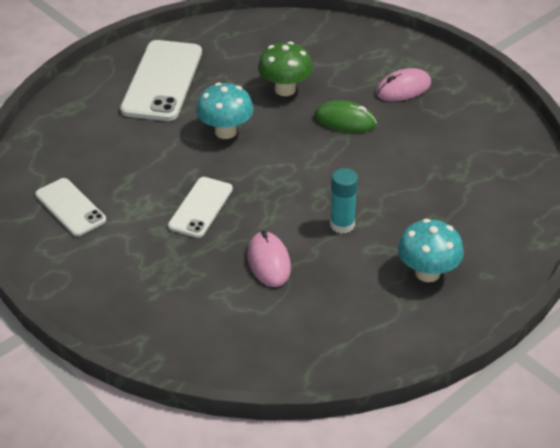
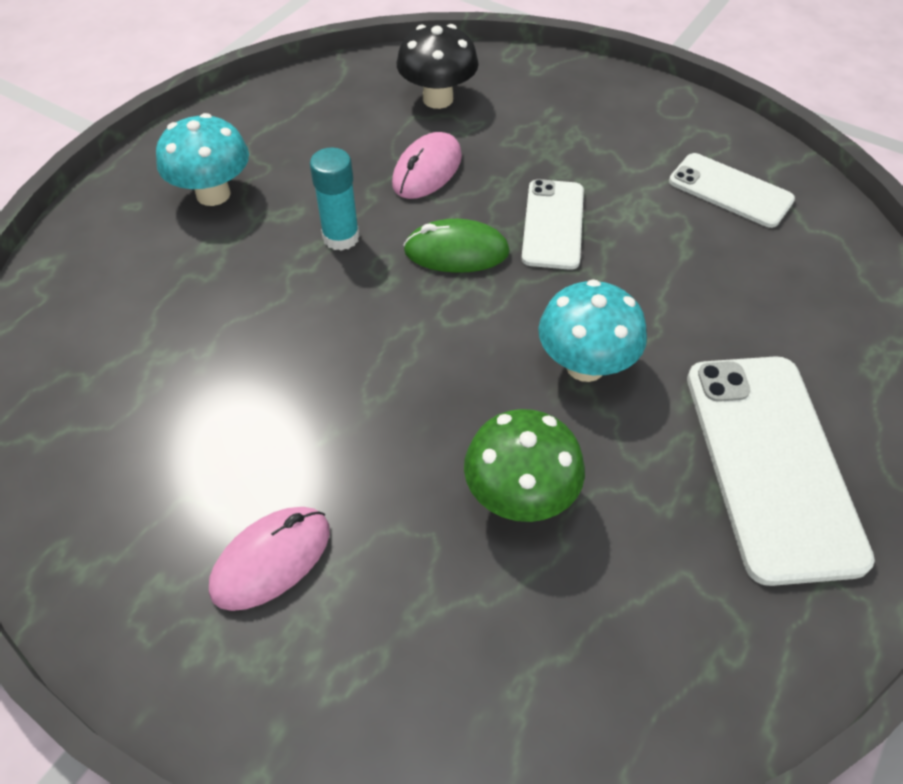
camera: 165 degrees right, 10 degrees up
pink mouse [248,231,291,287] -> pink mouse turned 60 degrees clockwise [392,132,462,199]
green mouse [314,100,377,133] -> green mouse moved to [403,219,510,273]
none -> black mushroom [397,24,479,109]

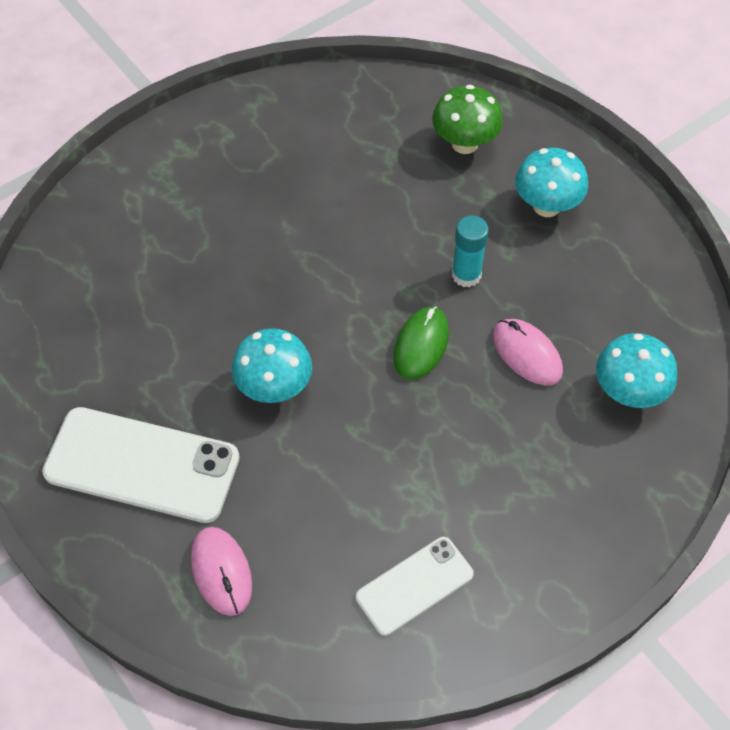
camera: 110 degrees right, 5 degrees up
pink mouse [209,507,330,611] -> pink mouse moved to [191,527,252,616]
black mushroom [397,24,479,109] -> turquoise mushroom [596,333,677,408]
green mushroom [464,409,585,522] -> green mushroom moved to [432,85,503,154]
white phone [521,179,584,270] -> none

